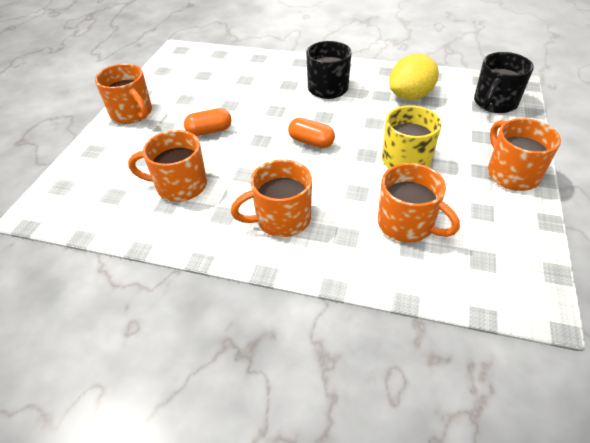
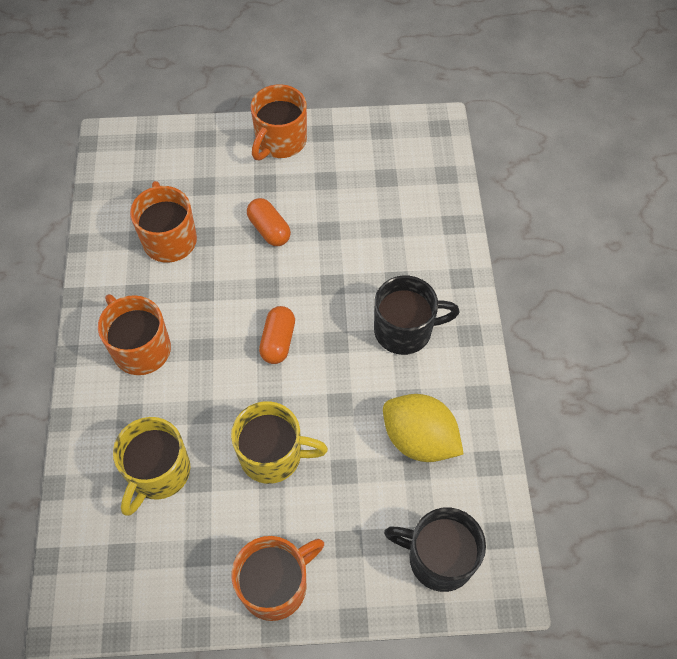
camera: 70 degrees right, 15 degrees up
orange mug [378,163,460,243] -> yellow mug [113,417,191,516]

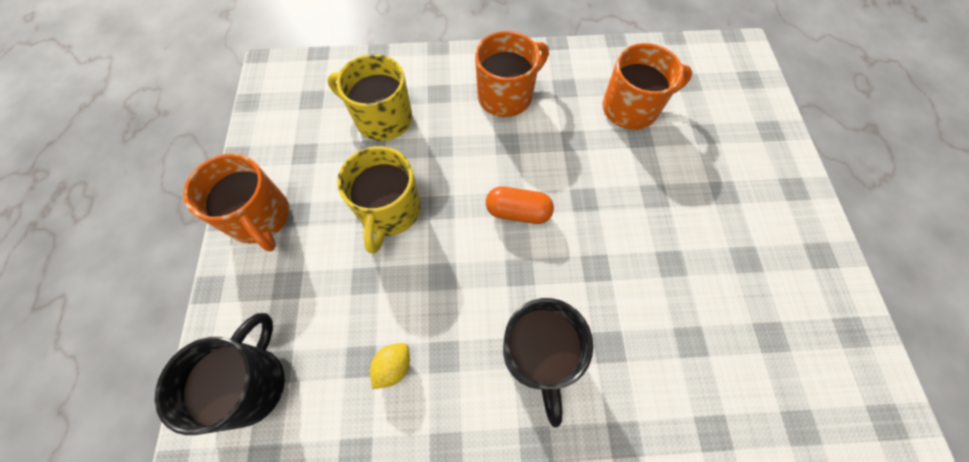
camera: 90 degrees right, 5 degrees up
orange capsule [247,198,291,246] -> none
orange mug [251,84,307,160] -> none
yellow lemon [383,394,464,462] -> yellow lemon [370,343,410,389], size x0.47

